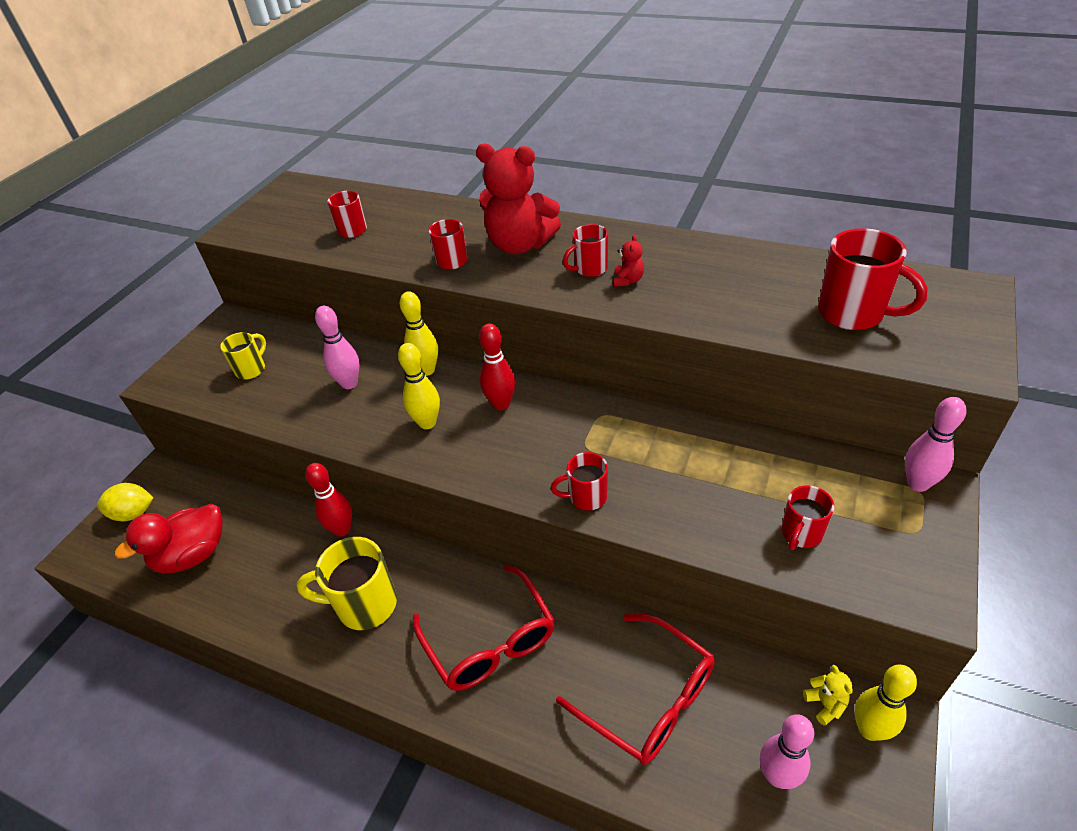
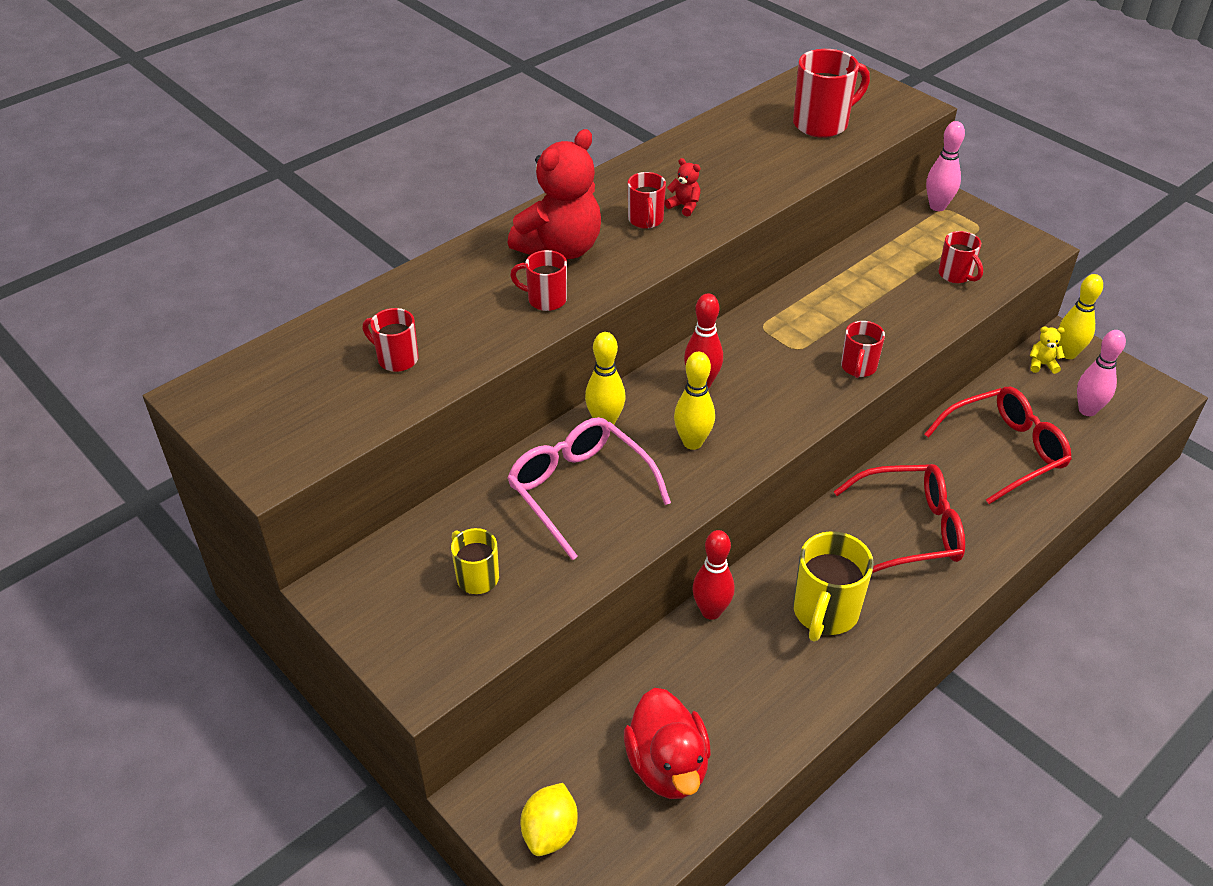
camera: 70 degrees left, 0 degrees up
pink bowling pin [315,306,360,389] -> pink glasses [507,417,671,560]

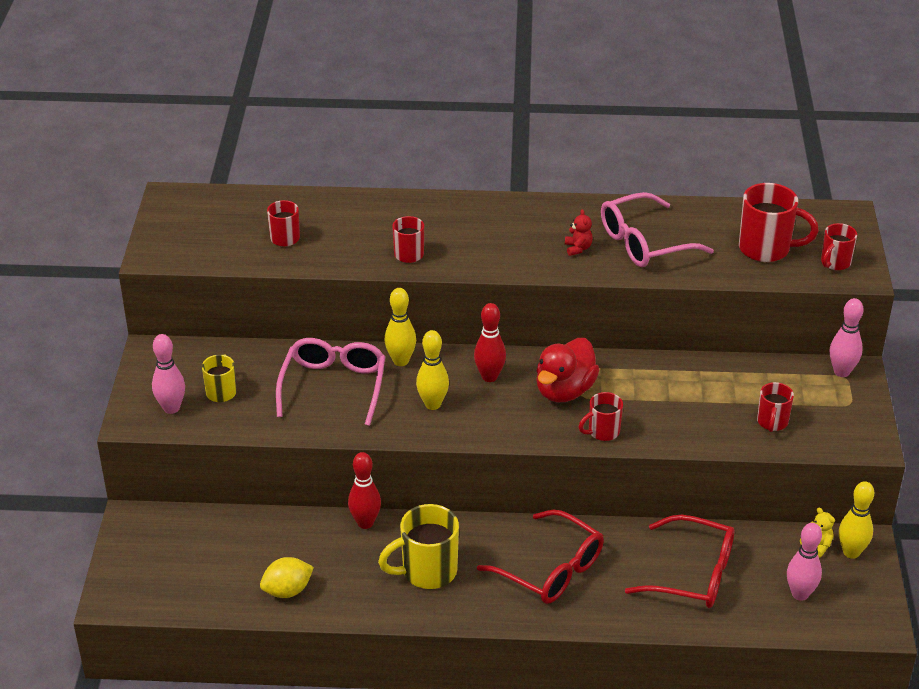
camera: 45 degrees right, 5 degrees down
red teddy bear [508,129,601,259] -> none
yellow lemon [521,783,578,856] -> yellow lemon moved to [260,557,314,598]
red duck [624,688,711,799] -> red duck moved to [536,338,600,402]
red mug [628,172,666,229] -> red mug moved to [821,223,857,270]
none -> pink bowling pin [152,334,185,414]
none -> pink glasses [601,192,714,267]

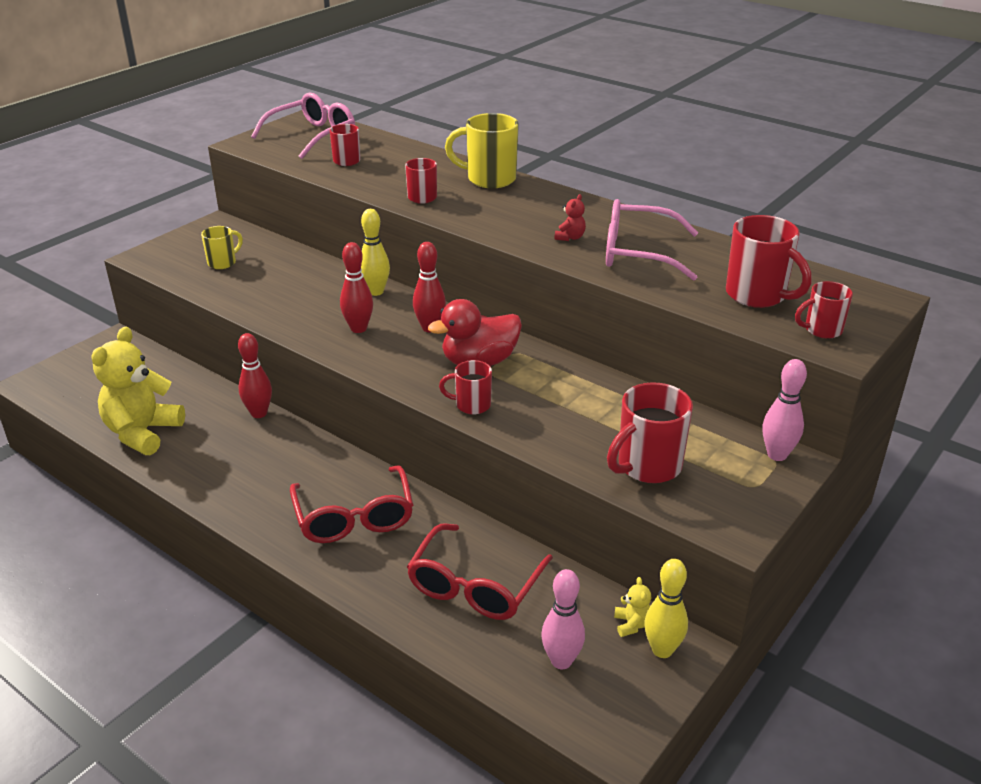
camera: 35 degrees right, 5 degrees down
pink bowling pin [152,334,185,414] -> none
yellow lemon [260,557,314,598] -> yellow teddy bear [92,327,185,455]
pink glasses [276,338,385,426] -> pink glasses moved to [251,93,355,159]
yellow mug [378,504,459,589] -> yellow mug moved to [445,113,519,188]
yellow bowling pin [416,330,449,410] -> red bowling pin [340,242,373,333]
red glasses [625,515,734,608] -> red glasses turned 60 degrees clockwise [407,523,553,620]
red mug [757,382,794,432] -> red mug [607,382,693,483], size x1.70

